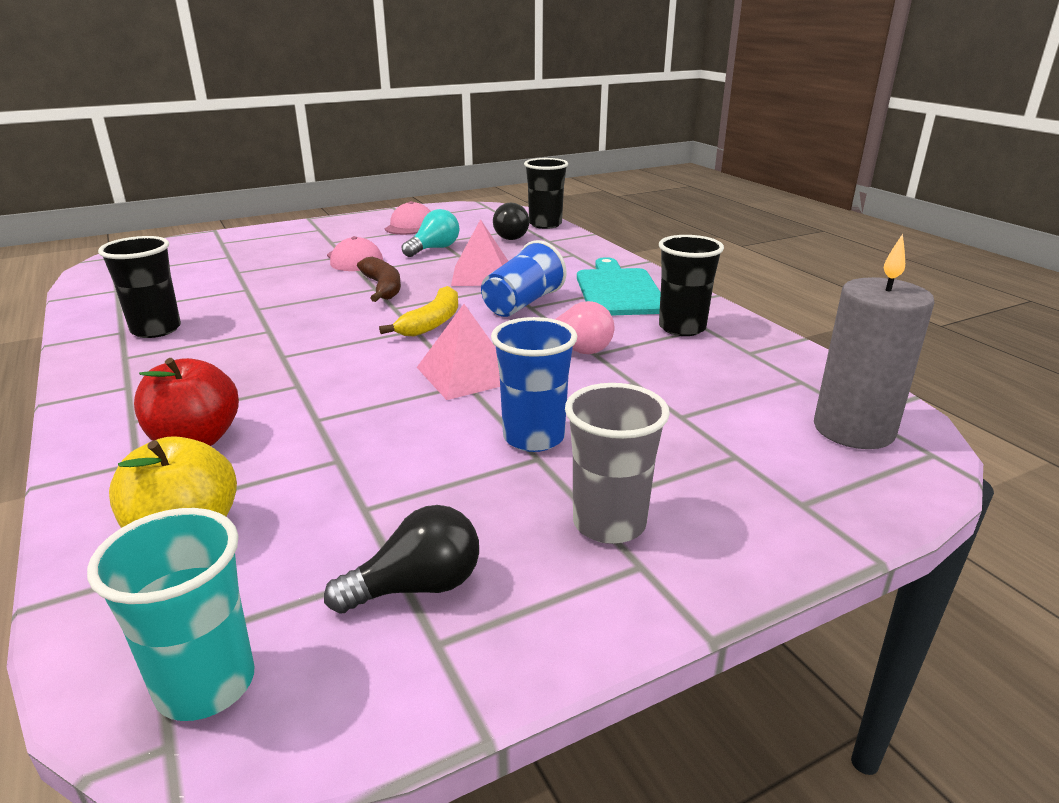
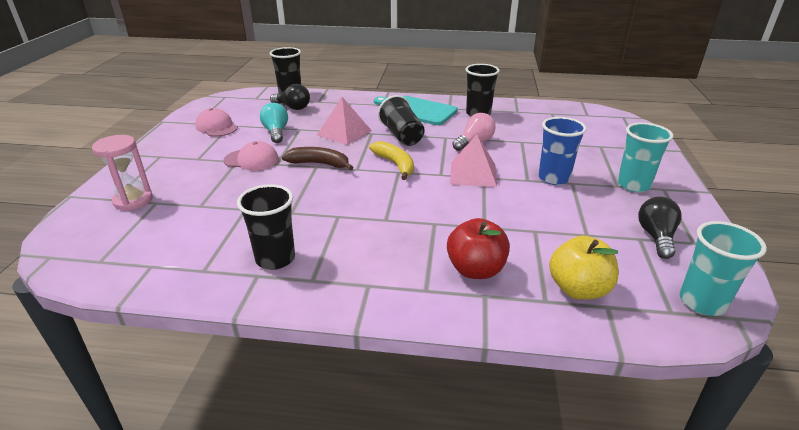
camera: 55 degrees left, 5 degrees up
blue cup [481,240,566,317] -> black cup [378,95,425,146]
grey cup [565,383,670,544] -> turquoise cup [617,122,673,192]
grey candle [814,234,934,449] -> none
none -> pink hourglass [92,135,153,211]

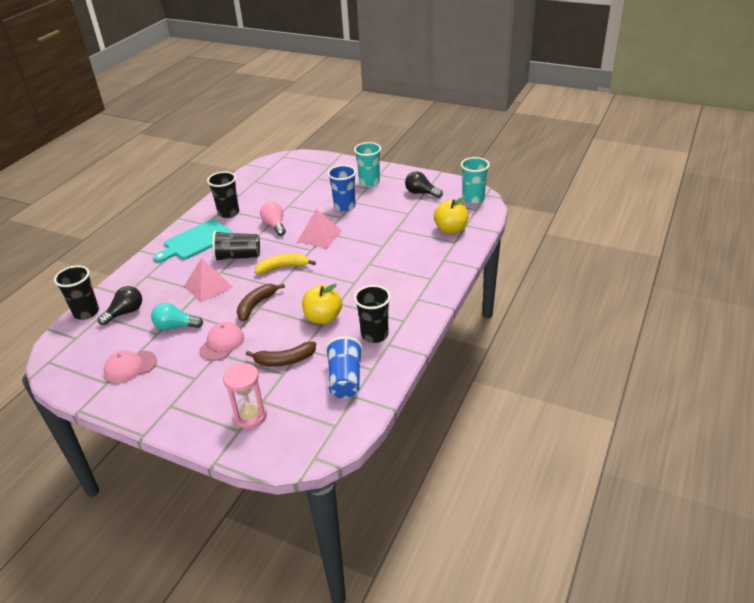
camera: 70 degrees left, 5 degrees up
red apple [447,218,510,279] -> none
none -> brown banana [246,342,316,367]
none -> yellow apple [302,284,342,324]
none -> blue cup [325,337,363,399]

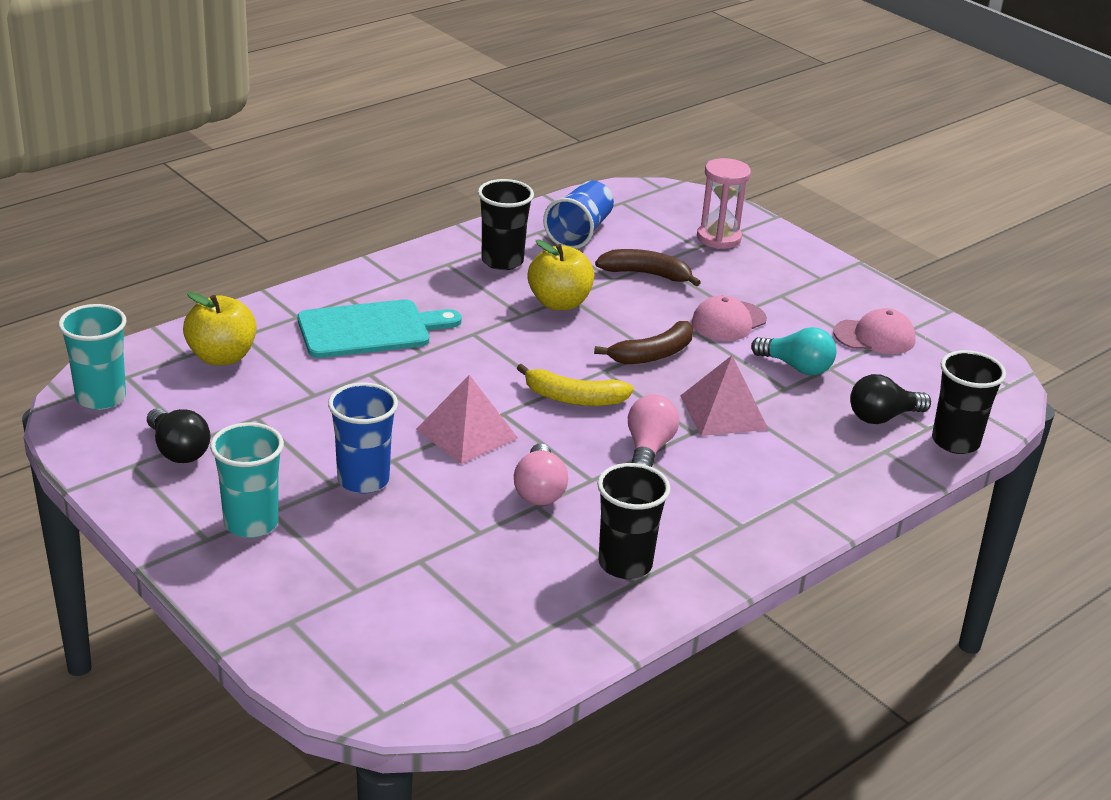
camera: 160 degrees left, 5 degrees down
turquoise cutting board [153,219,233,262] -> turquoise cutting board moved to [298,299,462,358]
black cup [212,231,260,262] -> pink light bulb [628,394,679,467]

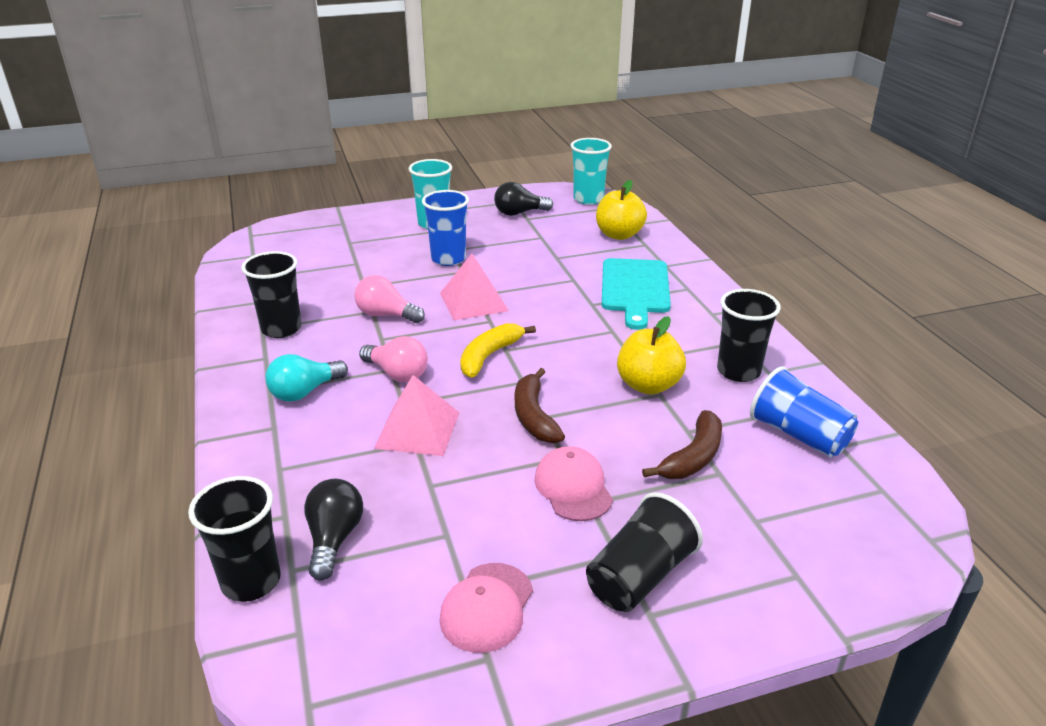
camera: 115 degrees right, 0 degrees up
pink hourglass [697,158,751,249] -> none
turquoise light bulb [751,327,836,375] -> turquoise light bulb moved to [266,354,348,402]
none -> black cup [586,492,703,612]

